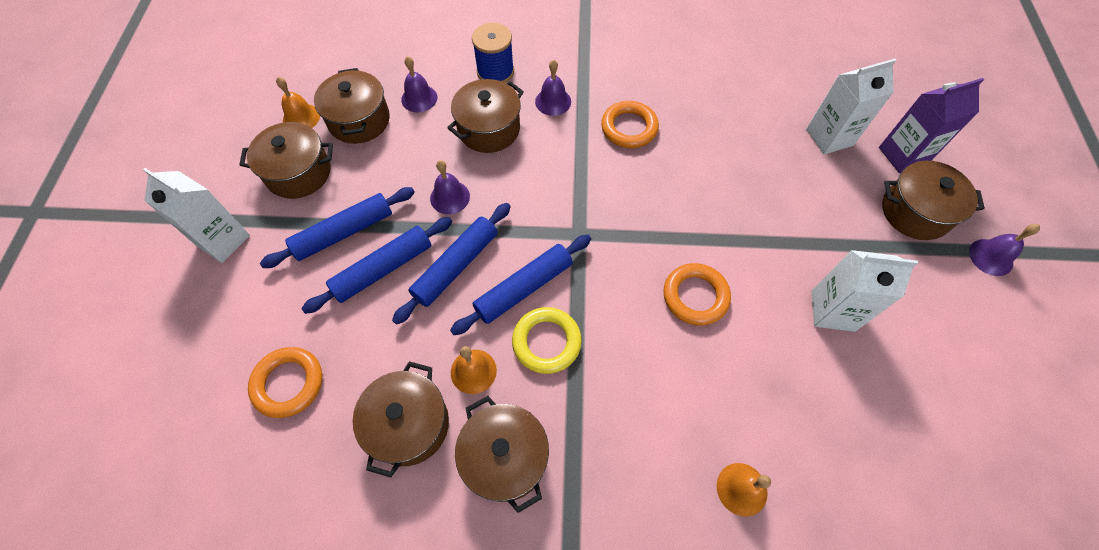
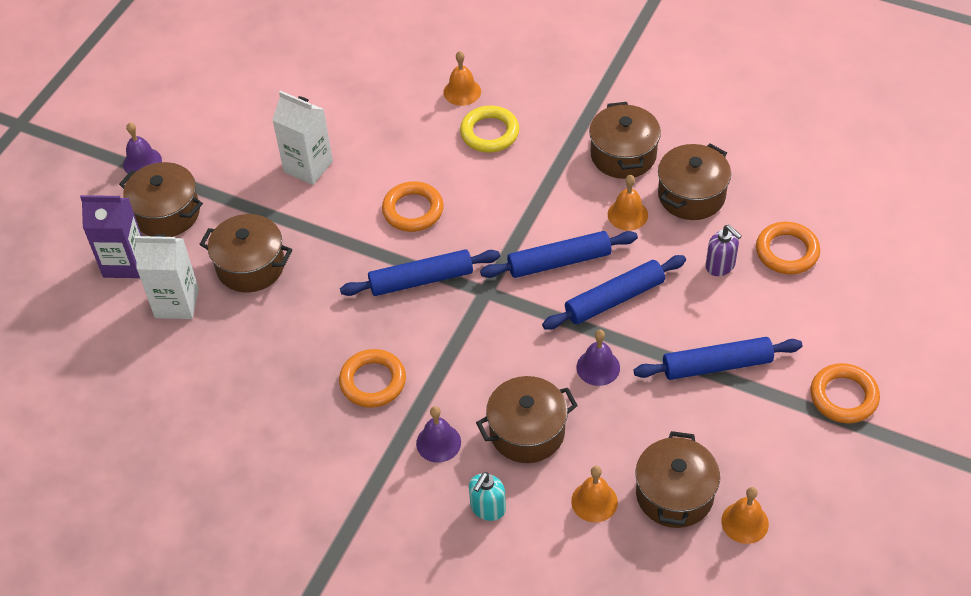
camera: 155 degrees left, 10 degrees down
white carton [143,168,250,263] -> orange ring [811,363,880,423]
brown pot [239,122,333,199] -> brown pot moved to [199,214,292,292]
blue rolling pin [301,217,452,314] -> blue rolling pin moved to [340,249,500,296]
purple bell [401,56,437,112] -> orange bell [571,466,618,523]
blue spool [472,23,514,83] -> turquoise soap dispenser [469,472,506,521]
yellow ring [512,307,582,374] -> yellow ring moved to [460,106,519,153]
none -> purple soap dispenser [705,225,742,276]

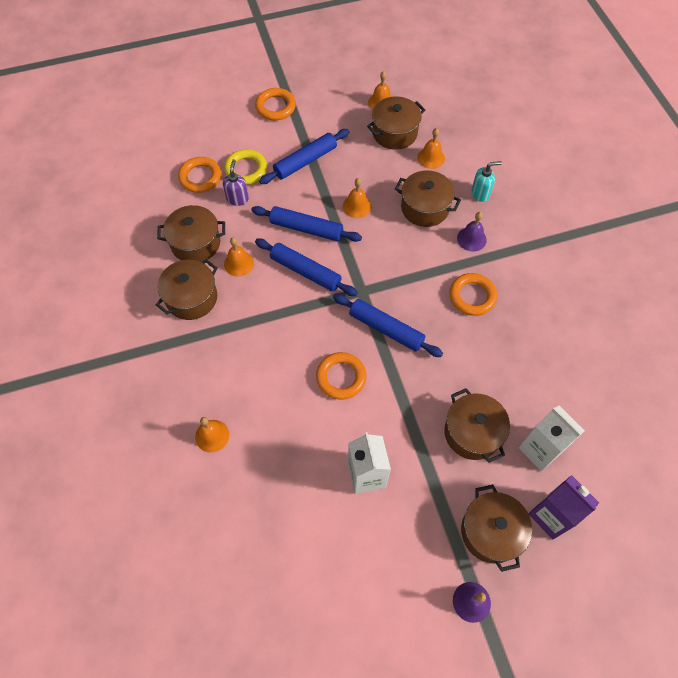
camera: 135 degrees left, 10 degrees up
yellow ring [460,106,519,153] -> yellow ring moved to [224,149,267,185]
purple bell [576,330,620,386] -> orange bell [343,178,371,218]
blue rolling pin [634,337,802,380] -> blue rolling pin turned 75 degrees counterclockwise [259,129,349,184]

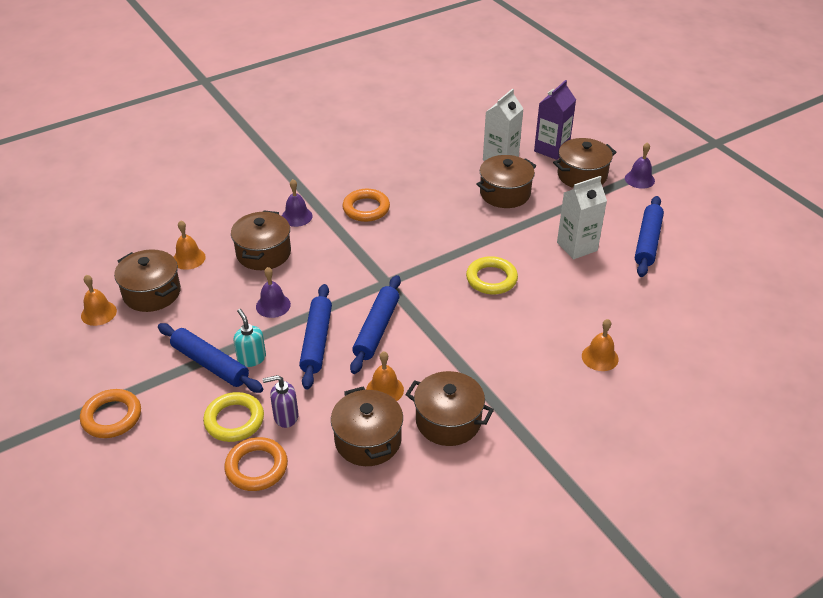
camera: 105 degrees left, 20 degrees down
orange ring [316,352,366,400] -> yellow ring [466,256,518,294]
blue rolling pin [333,294,443,357] -> blue rolling pin moved to [635,196,664,277]
orange bell [343,178,371,218] -> purple bell [256,267,291,318]
turquoise soap dispenser [472,161,502,202] -> turquoise soap dispenser moved to [234,309,266,367]

